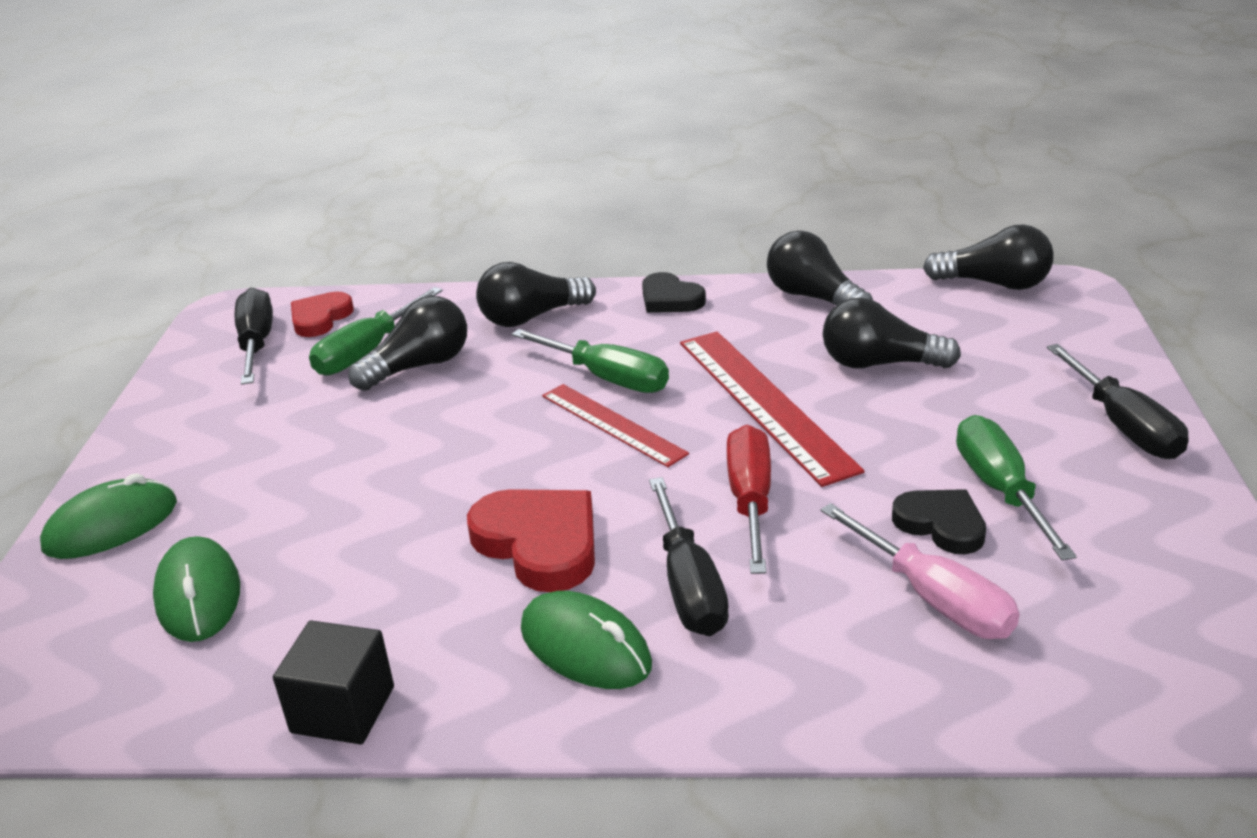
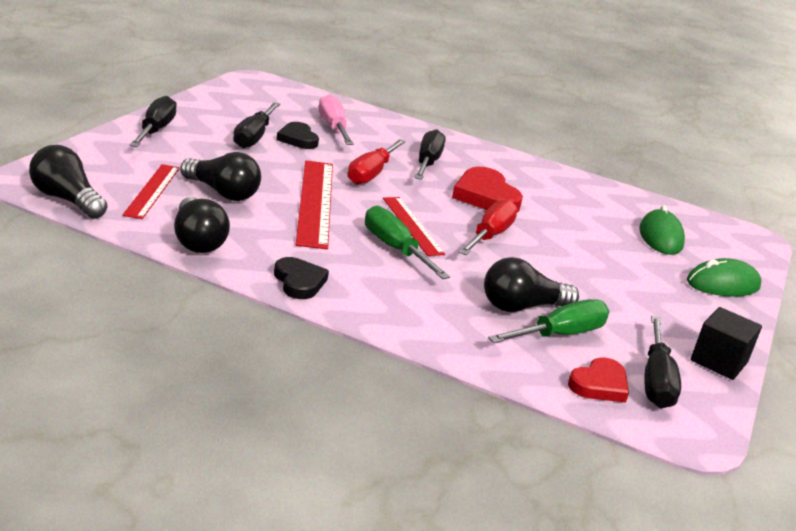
camera: 165 degrees left, 5 degrees down
black cube [273,620,394,745] -> black cube moved to [691,307,762,380]
black light bulb [476,262,596,327] -> none
green mouse [521,591,652,689] -> none
green screwdriver [956,415,1077,560] -> black screwdriver [233,102,280,148]
none -> red ruler [122,164,180,219]
none -> red screwdriver [458,199,518,255]

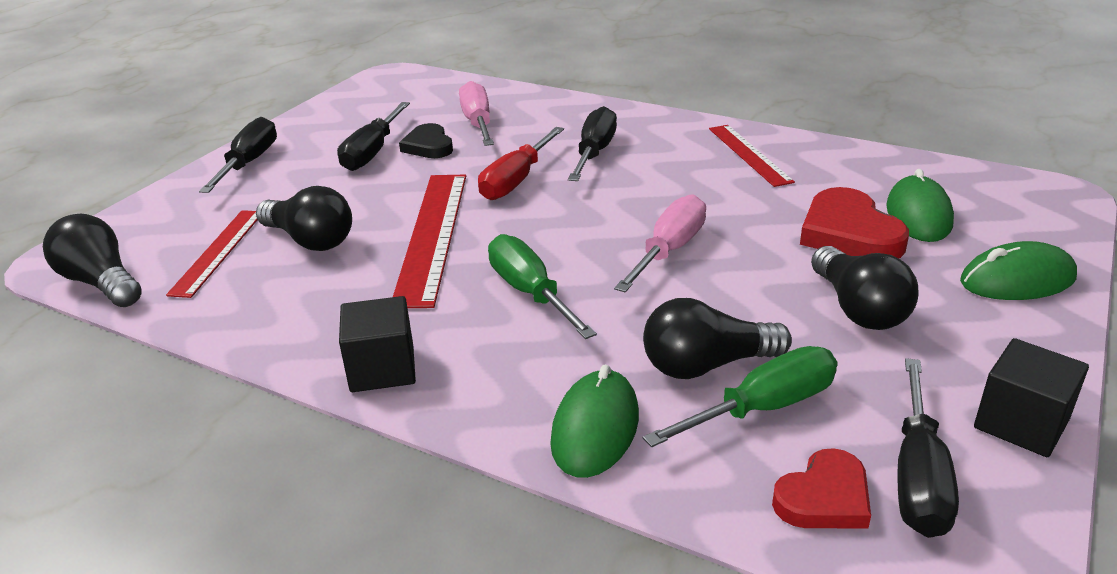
camera: 10 degrees right, 5 degrees up
black light bulb [174,197,230,253] -> black light bulb moved to [811,246,918,330]
black heart [274,257,329,299] -> black cube [339,296,416,392]
red ruler [383,197,445,256] -> red ruler moved to [709,125,795,187]
red heart [452,167,523,212] -> red heart moved to [800,187,909,258]
red screwdriver [458,199,518,255] -> pink screwdriver [614,194,706,292]
none -> green mouse [550,365,639,478]

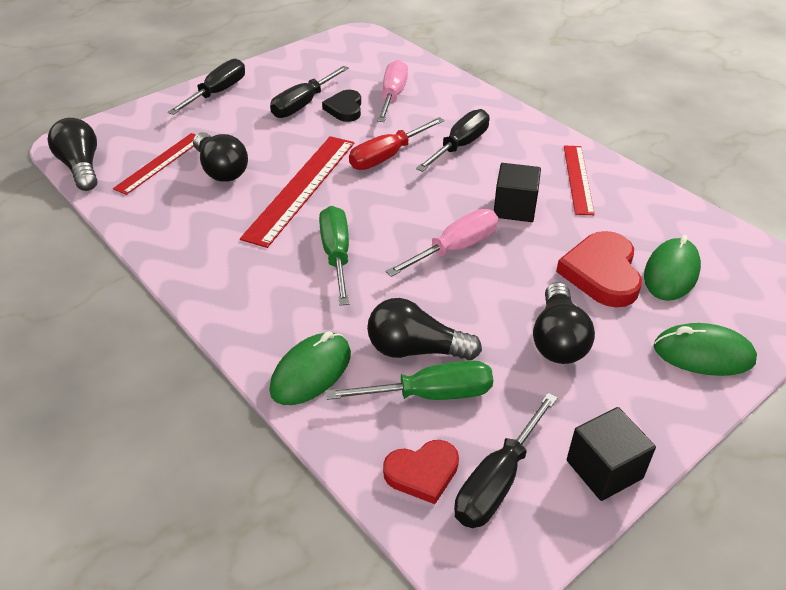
camera: 20 degrees right, 10 degrees up
black cube [339,296,416,392] -> black cube moved to [494,163,541,222]

